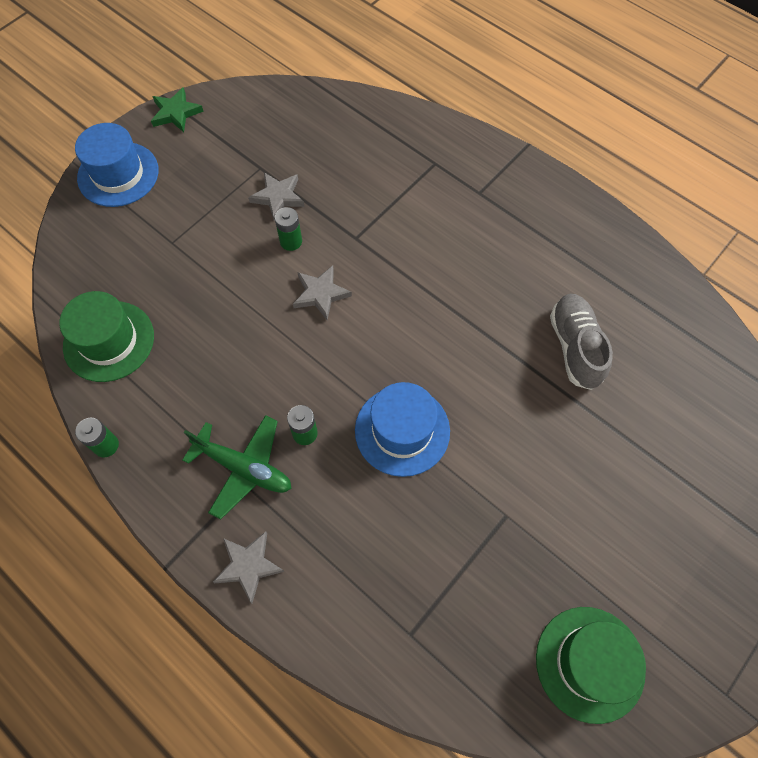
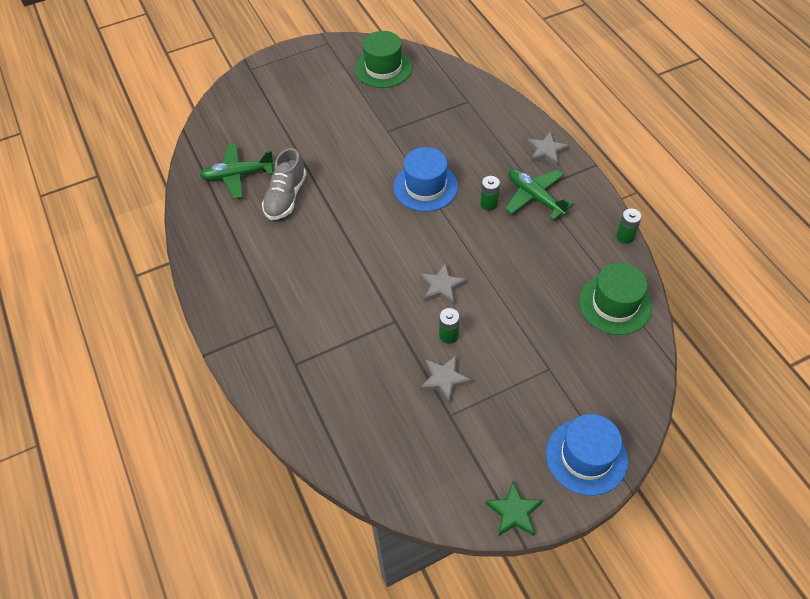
camera: 155 degrees left, 10 degrees down
none -> green plane [199,144,275,199]

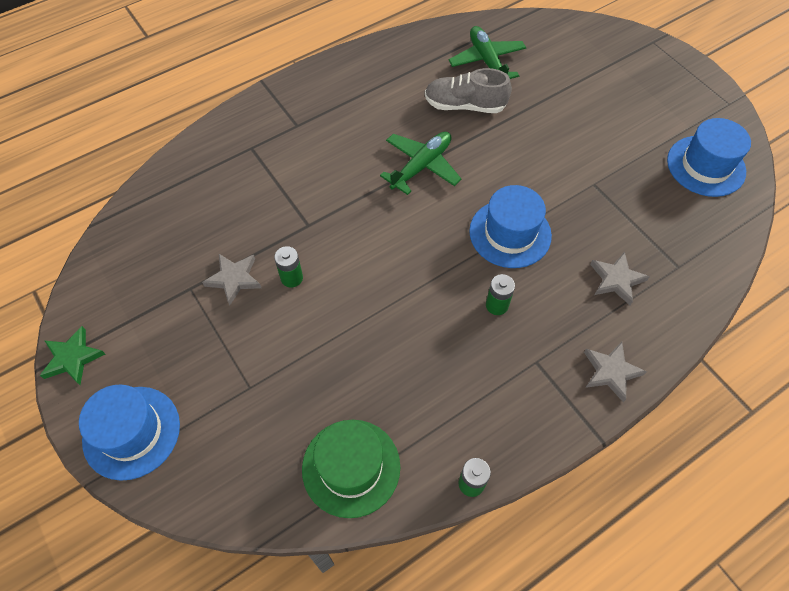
camera: 80 degrees right, 5 degrees up
green hat [355,31,412,88] -> blue hat [667,118,751,197]
grey star [419,263,467,305] -> grey star moved to [590,252,650,305]
green plane [505,169,574,220] -> green plane moved to [380,132,461,195]

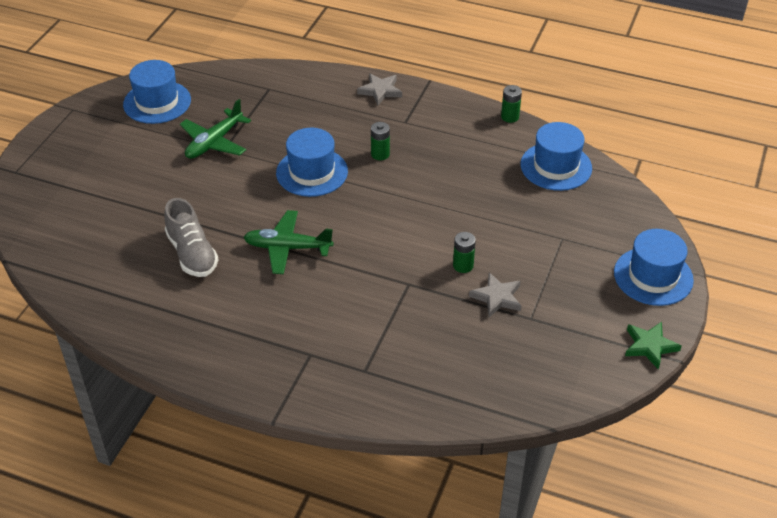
camera: 125 degrees left, 15 degrees down
green hat [302,420,400,518] -> blue hat [521,122,592,191]
green plane [449,26,526,79] -> green plane moved to [180,99,251,159]
grey star [590,252,650,305] -> none

